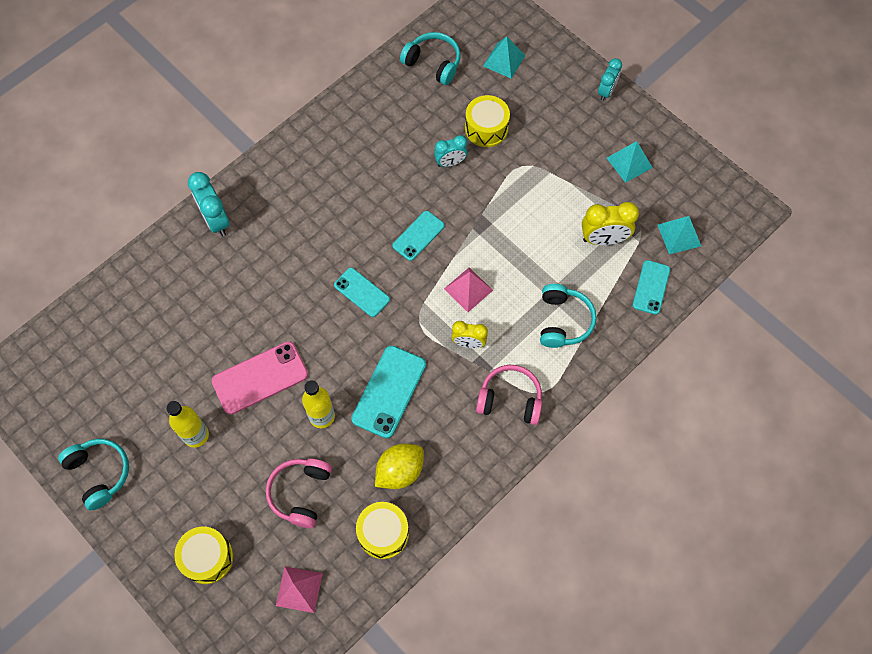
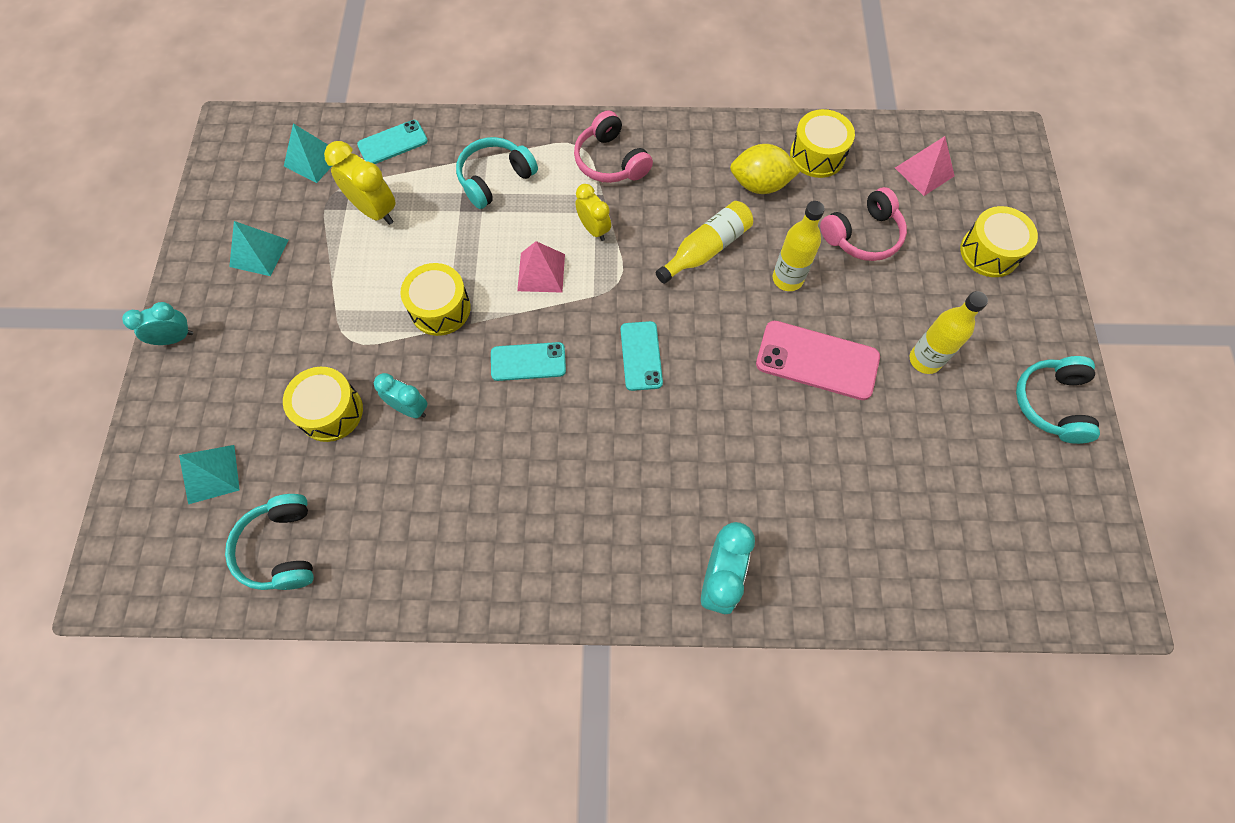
camera: 135 degrees left, 0 degrees up
turquoise phone [351,346,426,438] -> yellow bottle [656,201,753,284]
none -> yellow drum [400,263,471,336]

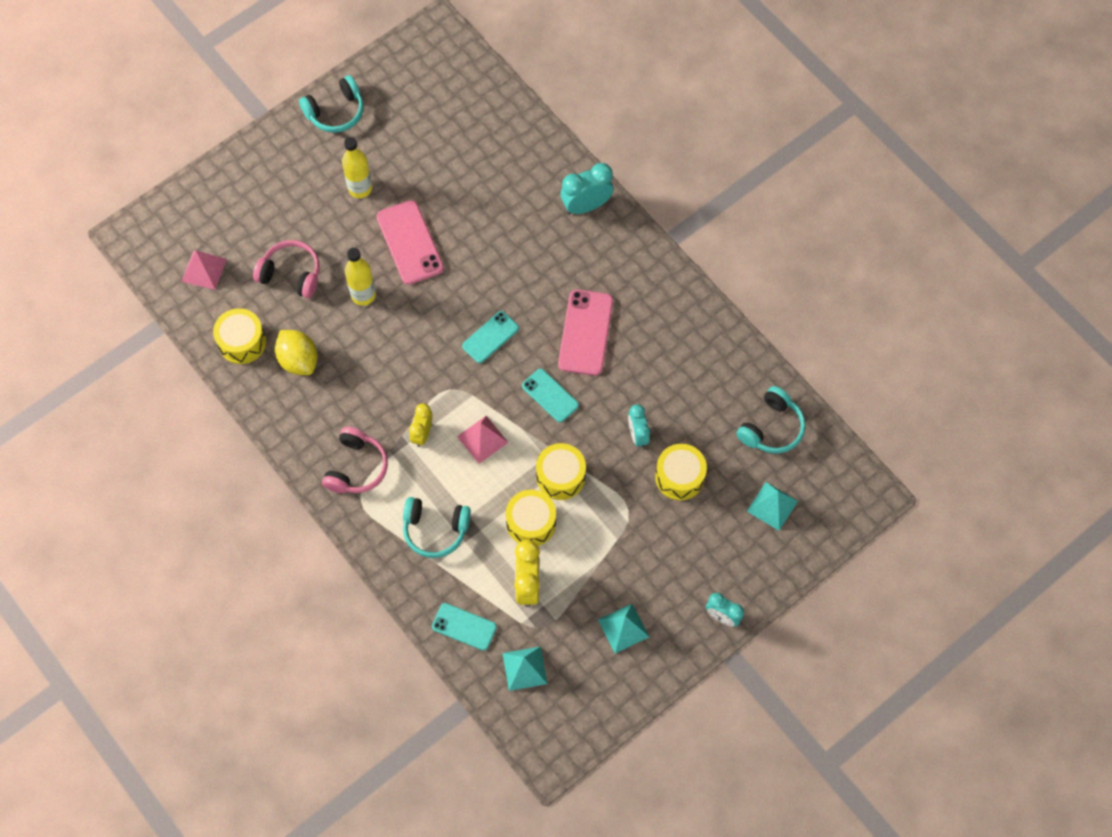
camera: 130 degrees left, 0 degrees up
yellow bottle [656,201,753,284] -> none
yellow drum [960,206,1038,277] -> yellow drum moved to [506,490,556,546]
none -> pink phone [558,289,613,376]

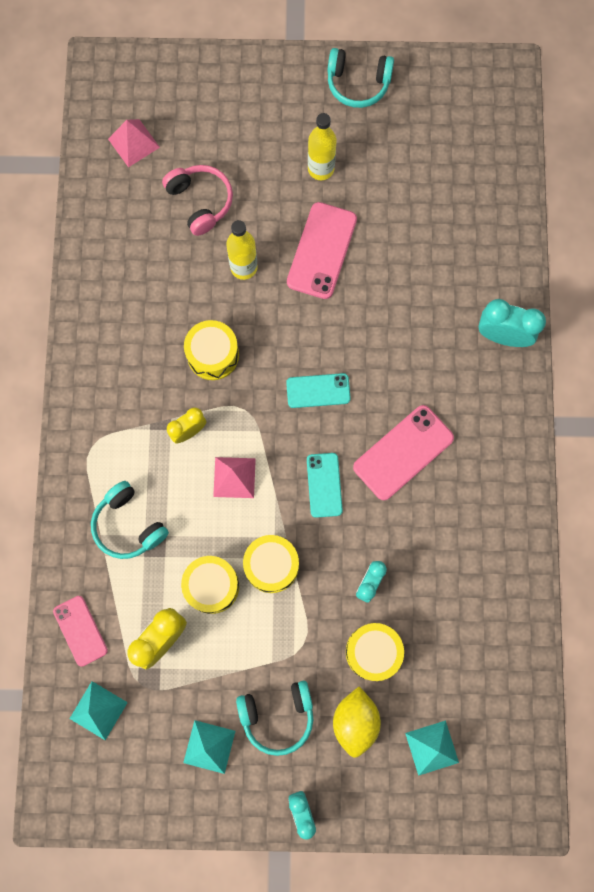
camera: 40 degrees right, 10 degrees up
yellow drum [213,308,266,364] -> yellow drum moved to [184,320,239,380]
yellow lemon [275,330,318,375] -> yellow lemon moved to [333,686,381,758]
pink headphones [322,427,388,493] -> none
turquoise phone [432,603,497,651] -> pink phone [53,596,108,667]
turquoise headphones [736,386,806,454] -> turquoise headphones moved to [236,681,313,756]

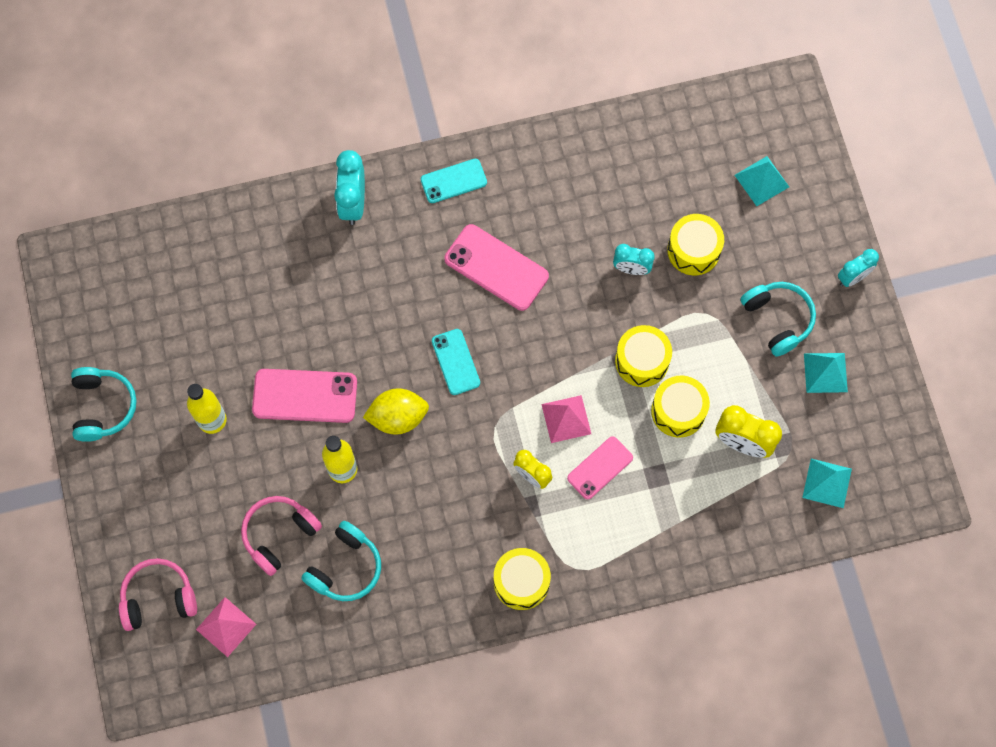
camera: 105 degrees left, 5 degrees down
pink phone [53,596,108,667] -> pink phone moved to [567,436,633,500]
turquoise headphones [91,481,169,559] -> turquoise headphones moved to [301,521,381,601]
yellow drum [184,320,239,380] -> yellow drum moved to [494,548,551,610]
turquoise phone [307,453,343,518] -> turquoise phone moved to [421,159,487,203]
yellow lemon [333,686,381,758] -> yellow lemon moved to [363,388,429,435]
none -> pink headphones [119,558,197,631]

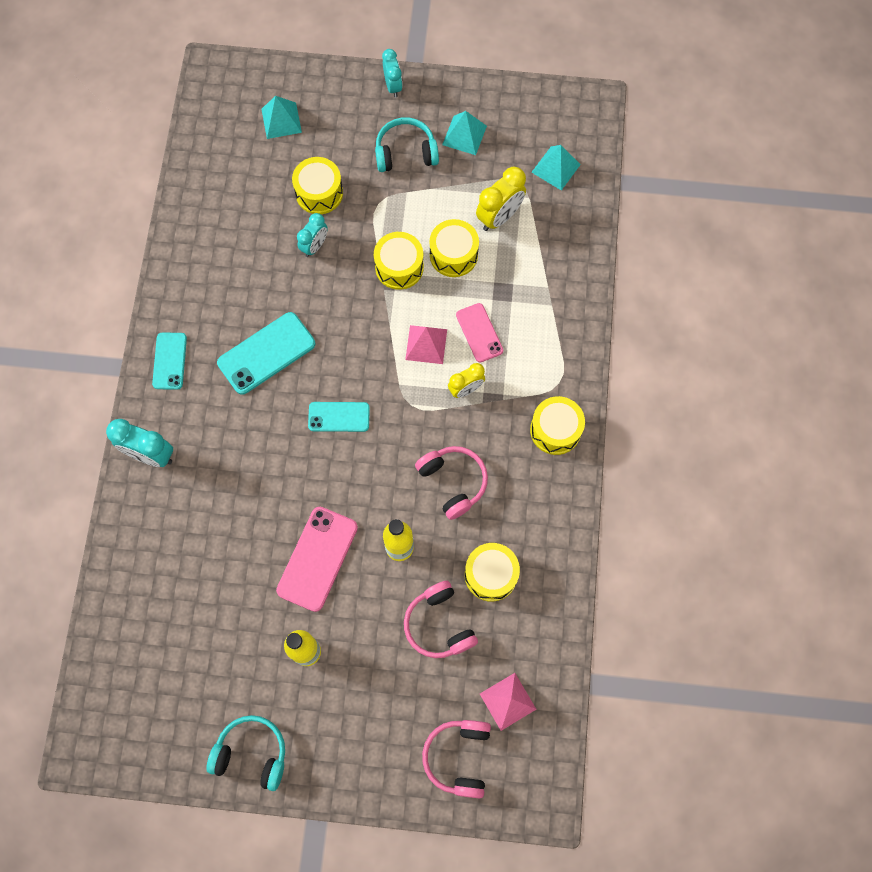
camera: 70 degrees left, 0 degrees up
turquoise headphones [301,521,381,601] -> yellow drum [465,543,520,602]
yellow lemon [363,388,429,435] -> none
pink phone [444,224,549,311] -> turquoise phone [217,312,315,395]
none -> pink headphones [415,446,488,520]

